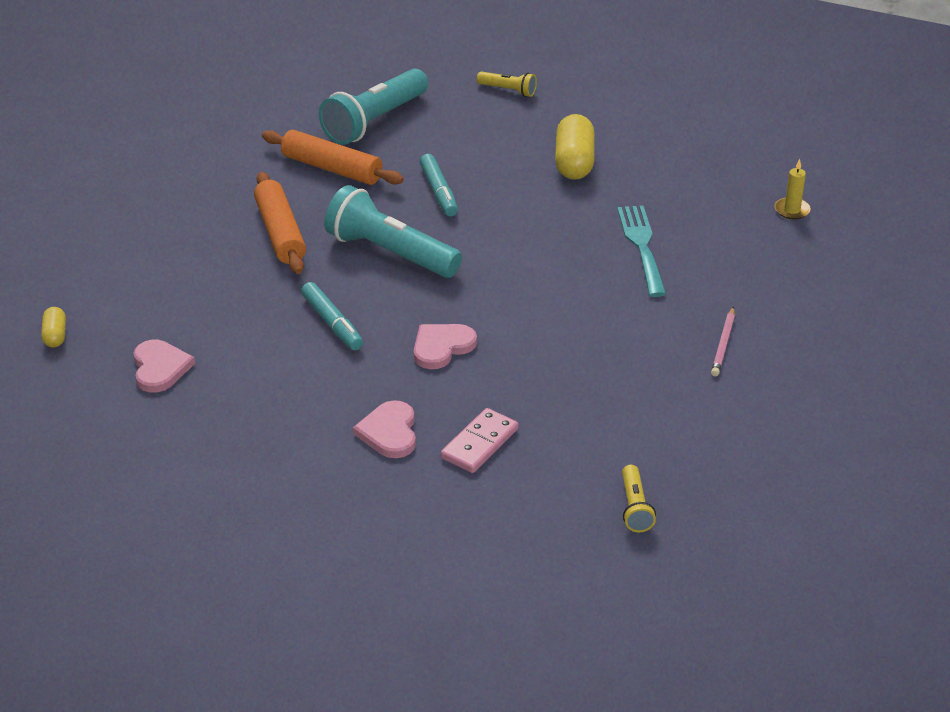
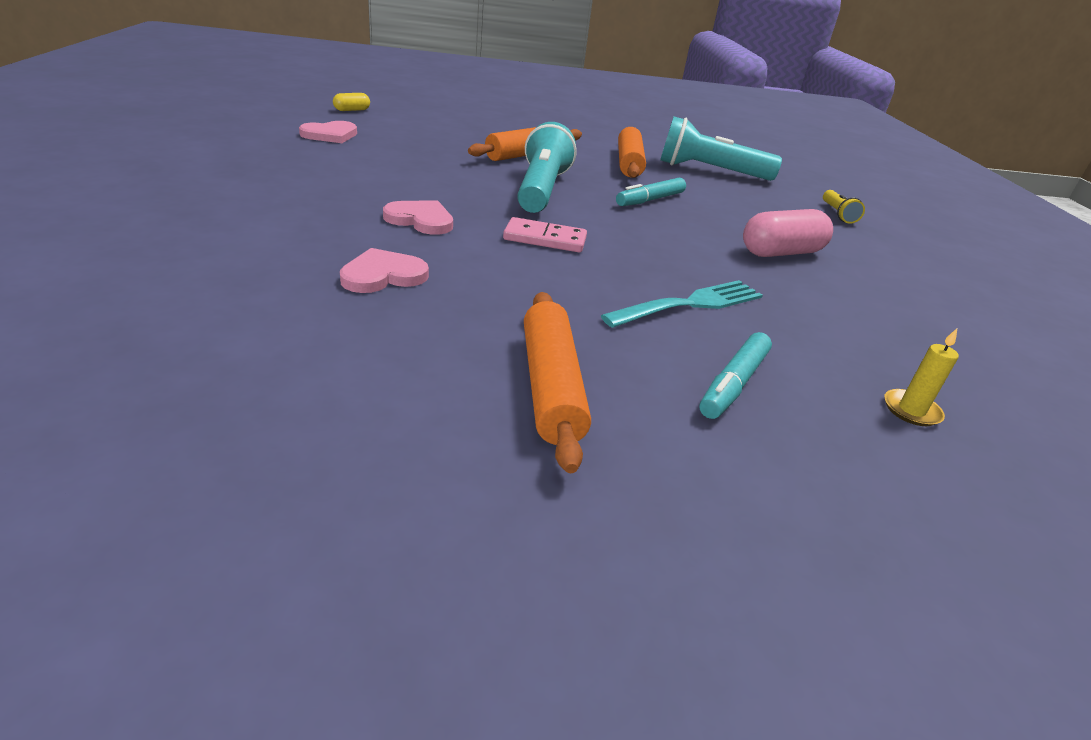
camera: 60 degrees right, 5 degrees down
turquoise marker [301,282,363,350] -> turquoise marker moved to [699,332,772,419]
pink heart [353,400,416,458] -> pink heart moved to [340,248,429,293]
pink domino [441,408,518,473] -> pink domino moved to [503,217,587,252]
yellow capsule [555,114,595,180] -> pink capsule [743,209,833,257]
yellow flashlight [622,465,656,532] -> none
pink pencil [711,307,735,376] -> orange rolling pin [524,292,591,473]

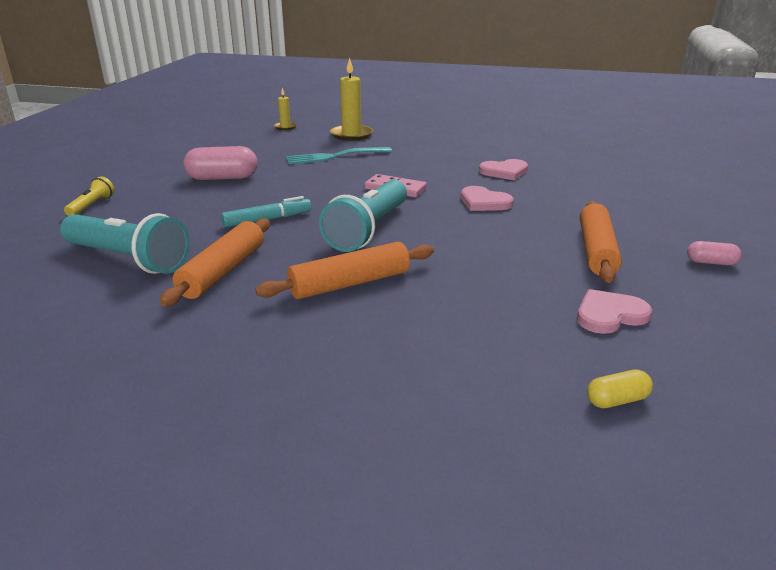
camera: 160 degrees left, 5 degrees down
orange rolling pin [524,292,591,473] -> orange rolling pin moved to [580,201,622,283]
turquoise marker [699,332,772,419] -> yellow candle [330,57,373,141]
none -> pink capsule [687,241,742,265]

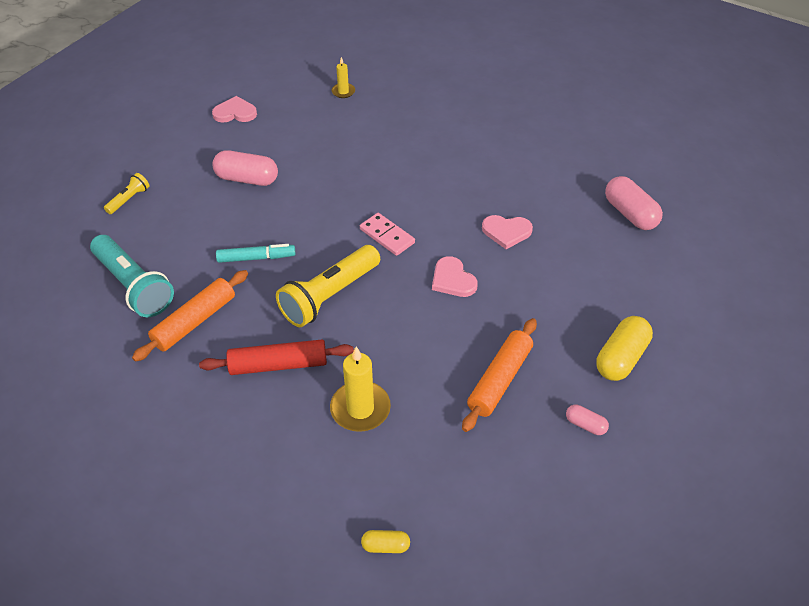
camera: 20 degrees right, 20 degrees up
orange rolling pin [255,242,434,299] -> red rolling pin [199,340,354,375]
turquoise fork [286,147,392,164] -> none
turquoise flashlight [319,180,407,252] -> yellow flashlight [276,245,380,327]
yellow candle [330,57,373,141] -> yellow candle moved to [330,346,391,432]
pink heart [577,289,652,334] -> pink heart moved to [212,96,257,123]
none -> yellow capsule [596,316,653,381]
none -> pink capsule [605,176,663,230]

